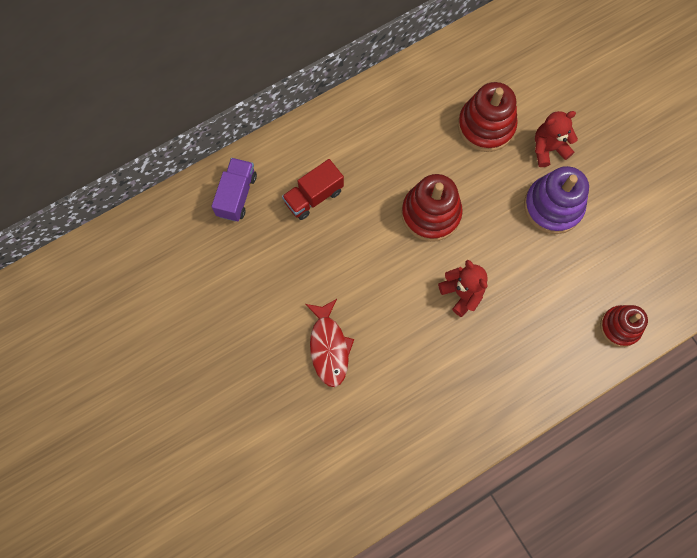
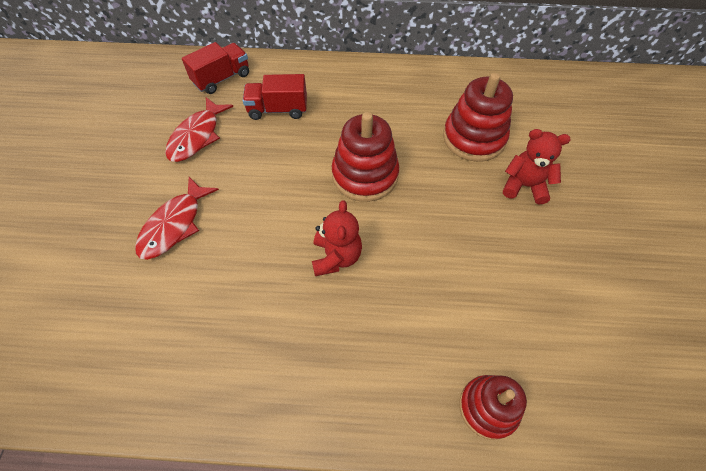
camera: 35 degrees right, 15 degrees down
purple truck [212,158,257,222] -> red truck [182,42,249,94]
purple stacking toy [524,166,589,234] -> none
none -> red fish [165,97,233,162]

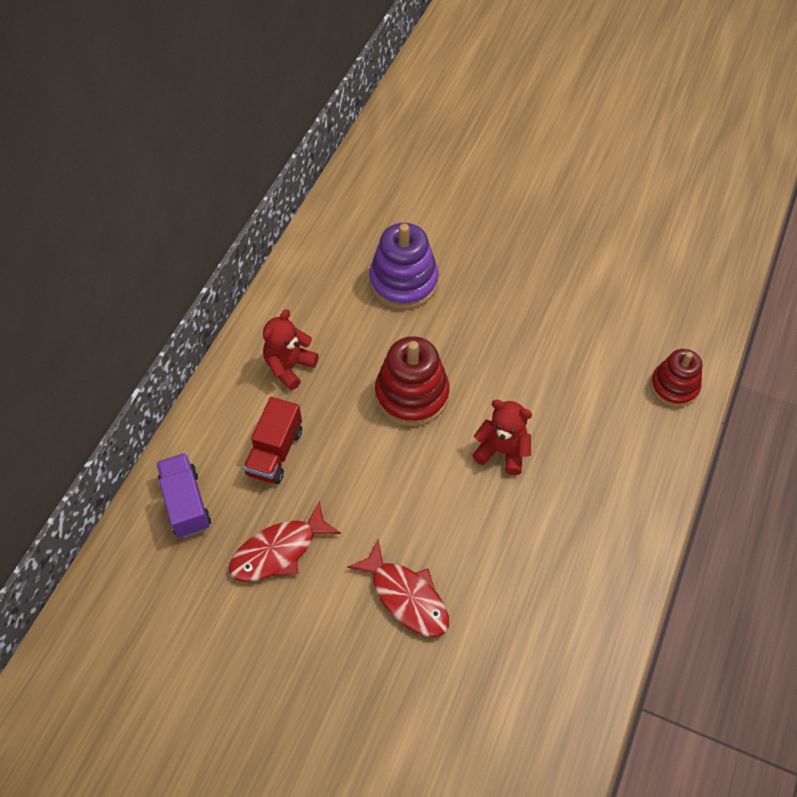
camera: 70 degrees left, 0 degrees up
red fish [165,97,233,162] -> red fish turned 105 degrees clockwise [229,501,341,582]
red truck [182,42,249,94] -> purple truck [156,453,211,538]
red stacking toy [443,73,513,162] -> purple stacking toy [369,223,439,309]
red teddy bear [503,129,570,204] -> red teddy bear moved to [263,309,319,390]

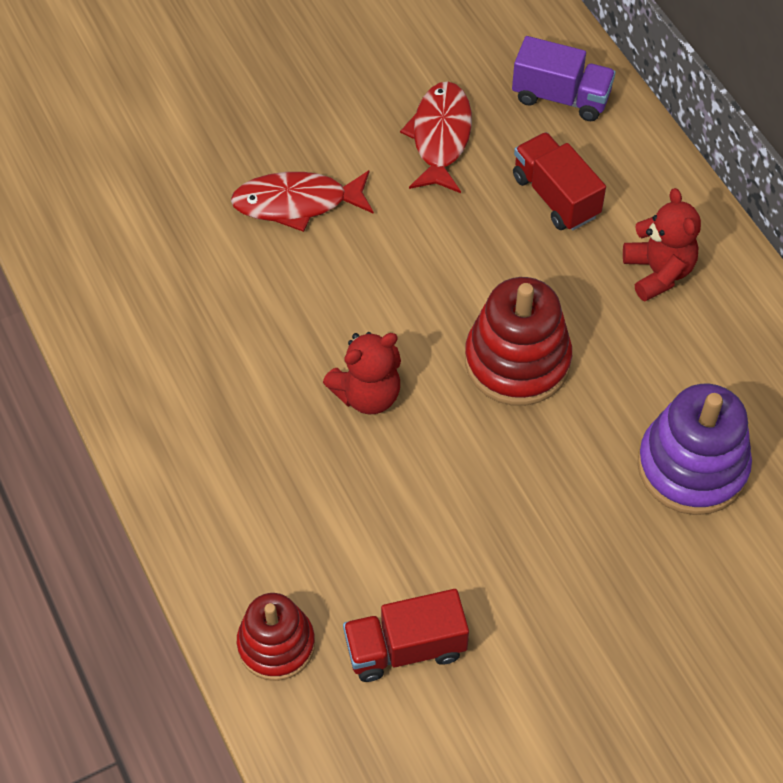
camera: 130 degrees right, 0 degrees up
none -> red truck [343,589,469,682]

